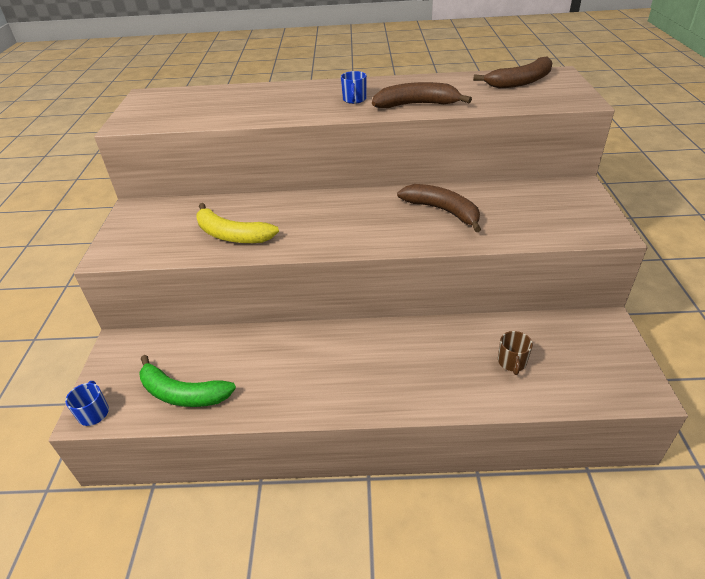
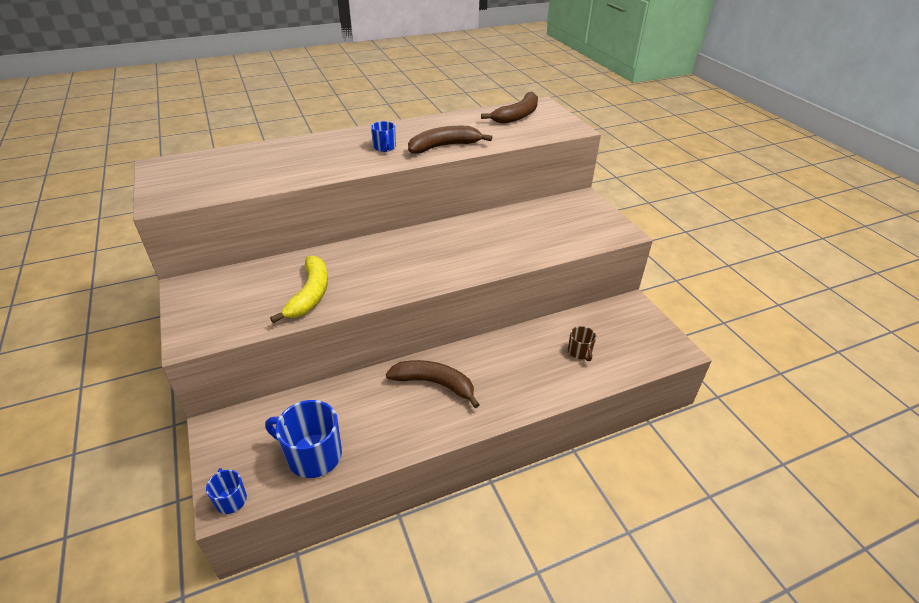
camera: 25 degrees left, 0 degrees up
green banana [139,355,236,407] -> blue mug [265,400,342,478]
yellow banana [196,203,279,243] -> yellow banana turned 90 degrees counterclockwise [270,255,328,323]
brown banana [397,184,481,232] -> brown banana moved to [386,360,480,408]

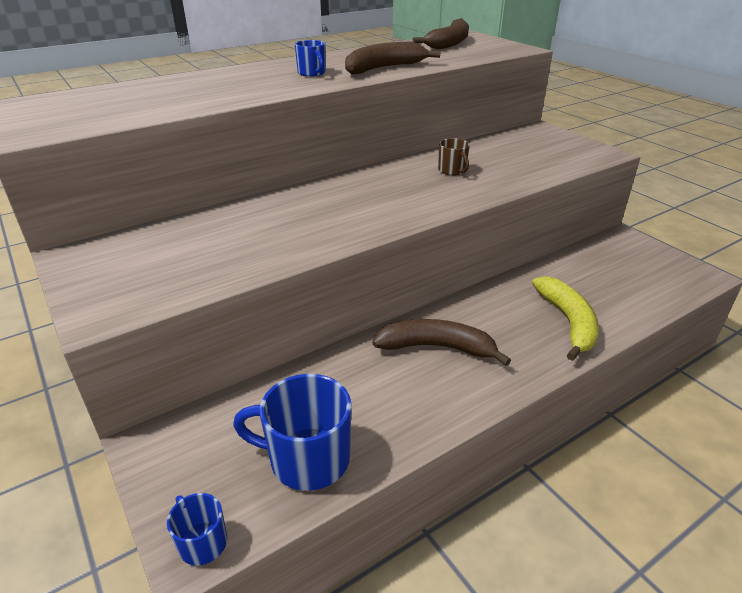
camera: 10 degrees left, 5 degrees down
yellow banana [270,255,328,323] -> yellow banana moved to [532,276,599,361]
brown mug [568,326,596,361] -> brown mug moved to [438,138,470,176]

